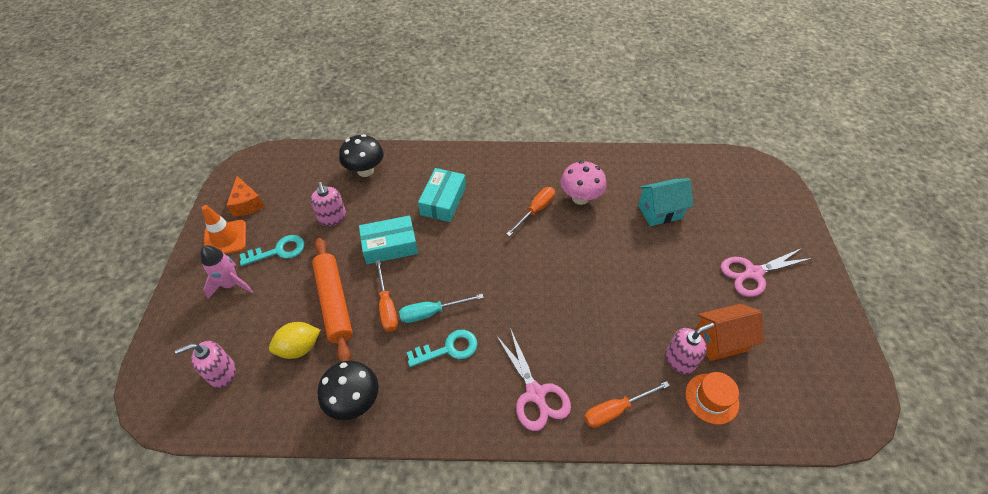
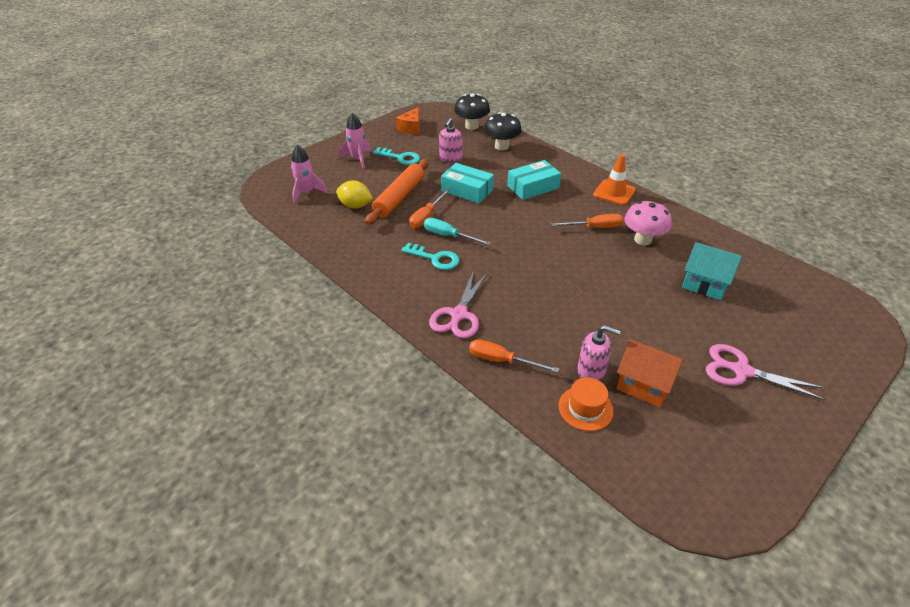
camera: 45 degrees right, 10 degrees down
pink soap dispenser [175,341,236,388] -> pink rocket [291,145,327,204]
orange traffic cone [202,205,246,254] -> orange traffic cone moved to [593,154,636,205]
black mushroom [317,361,378,420] -> black mushroom moved to [454,94,490,130]

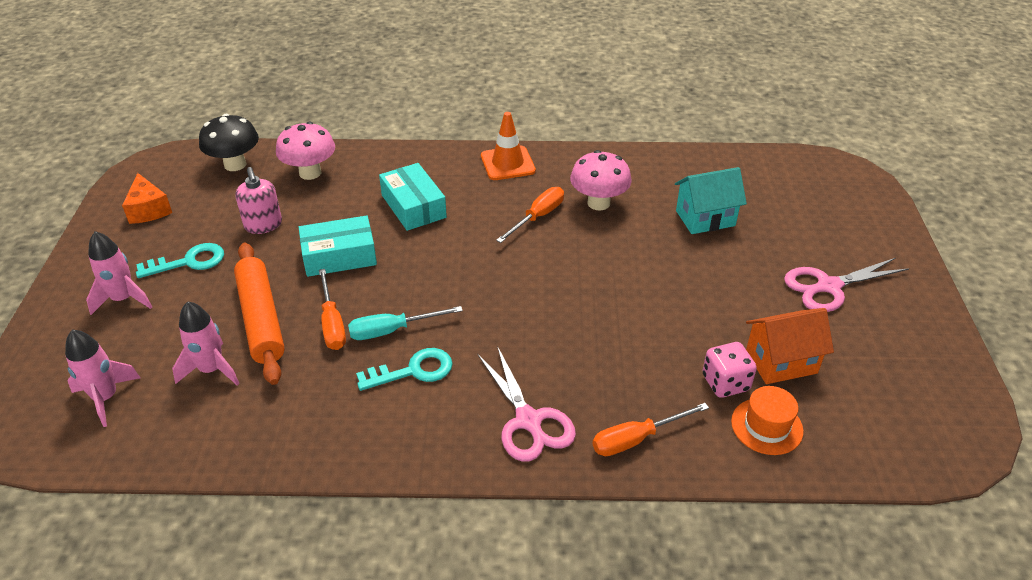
camera: 45 degrees left, 0 degrees up
yellow lemon [336,180,373,209] -> pink rocket [172,301,240,386]
black mushroom [484,112,522,150] -> pink mushroom [276,122,335,180]
turquoise box [507,160,561,200] -> turquoise box turned 45 degrees counterclockwise [379,163,447,231]
pink soap dispenser [577,325,621,381] -> pink dice [702,342,757,398]

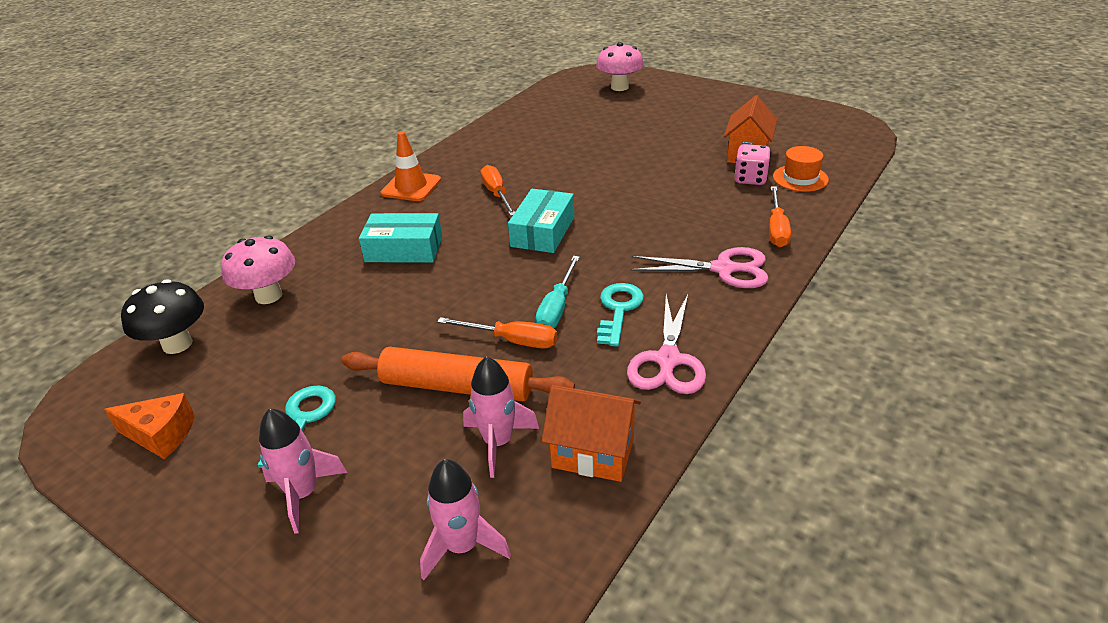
camera: 55 degrees left, 5 degrees down
pink soap dispenser [235,167,282,234] -> none
turquoise box [299,215,377,277] -> turquoise box moved to [508,189,574,253]
pink mushroom [570,150,632,211] -> pink mushroom moved to [596,42,644,91]
turquoise house [675,167,747,234] -> none
pink scissors [784,258,909,312] -> pink scissors moved to [627,294,706,394]
none -> orange house [542,385,641,482]

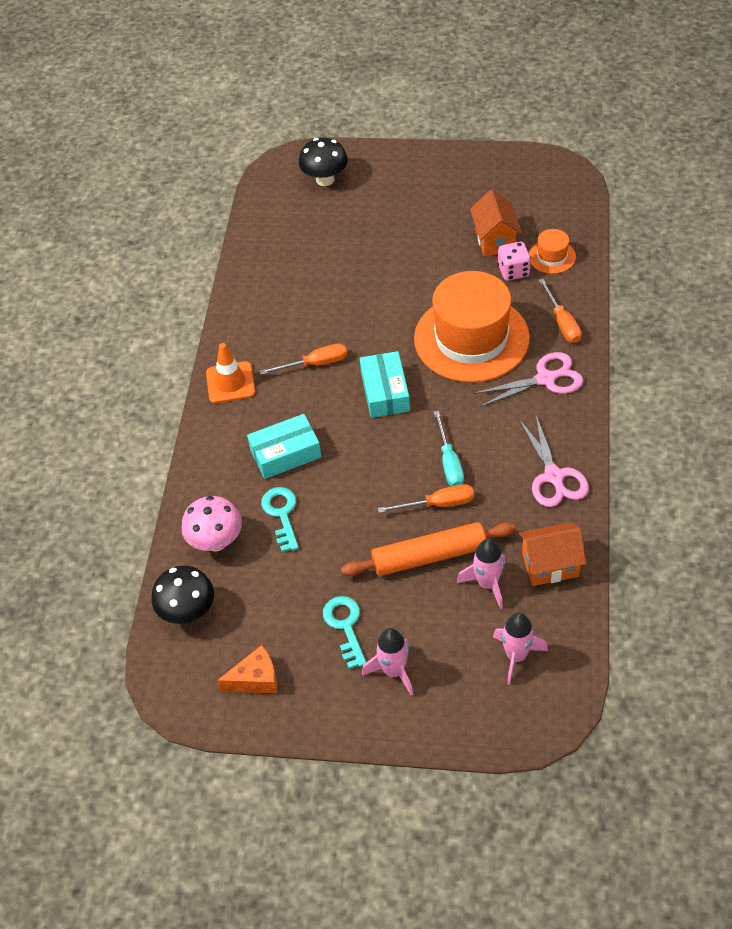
camera: 25 degrees left, 15 degrees up
orange screwdriver [481,165,515,216] -> orange screwdriver turned 120 degrees clockwise [260,343,347,375]
pink mushroom [596,42,644,91] -> black mushroom [299,138,348,186]
turquoise key [597,283,644,347] -> turquoise key moved to [261,487,299,552]
none -> orange hat [414,271,530,382]

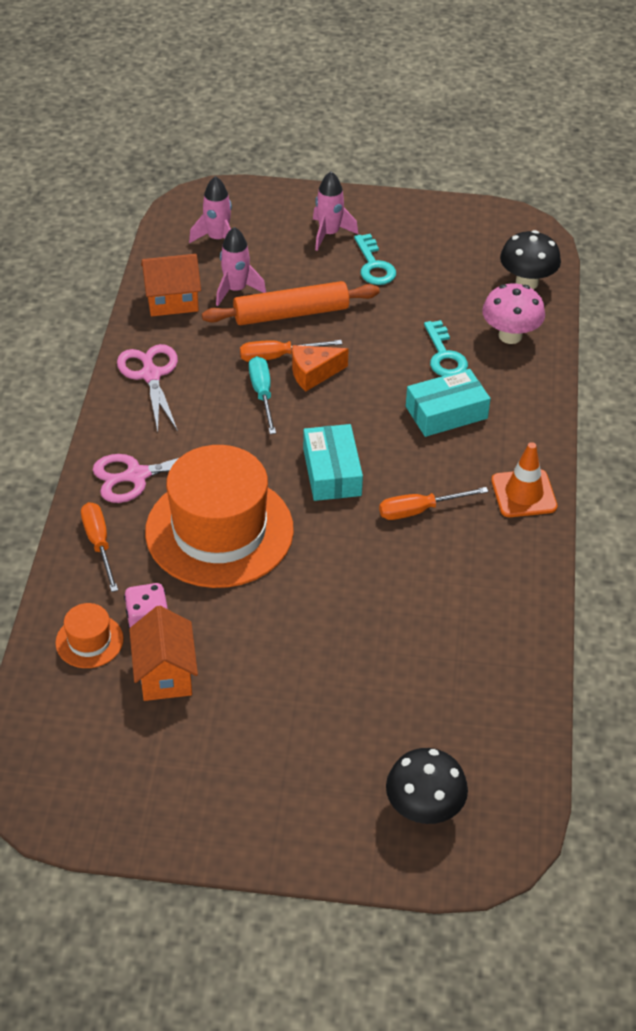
camera: 175 degrees right, 5 degrees down
orange cheese [217,645,277,693] -> orange cheese moved to [292,345,349,391]

